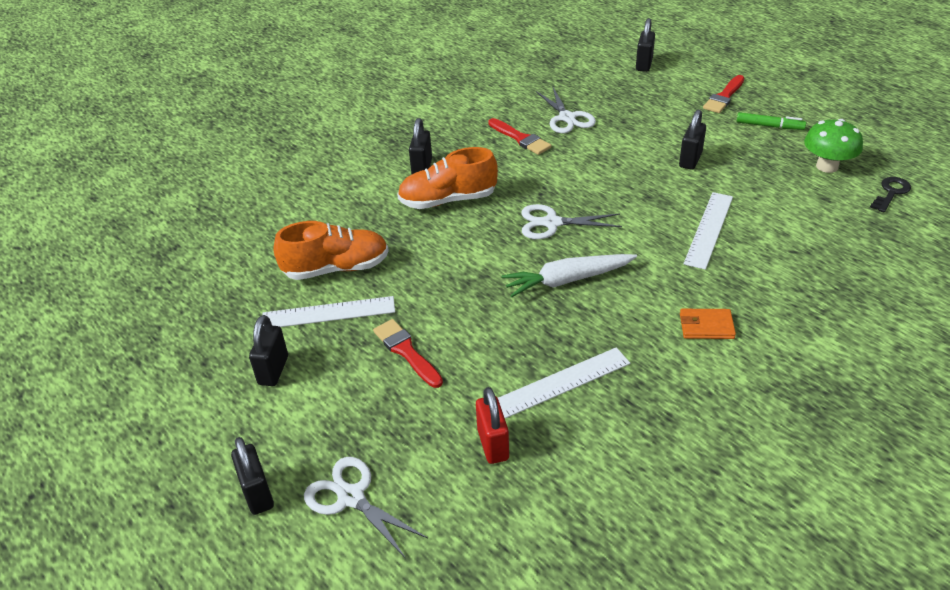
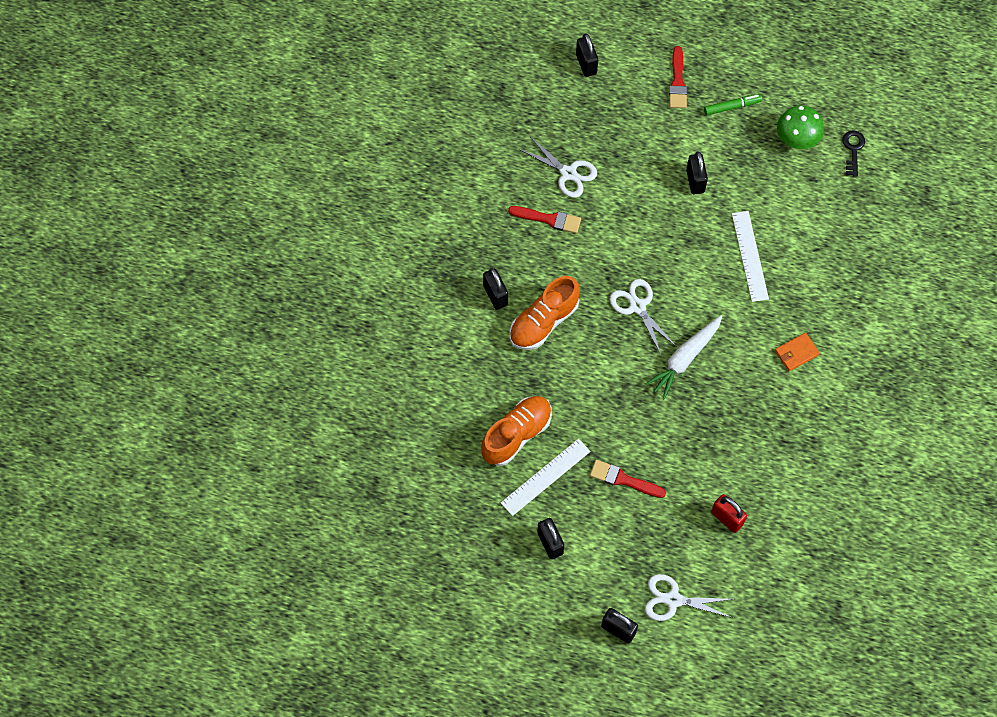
camera: 35 degrees left, 25 degrees up
white ruler [498,347,630,418] -> none
white scissors [521,204,622,239] -> white scissors turned 90 degrees clockwise [609,279,677,354]

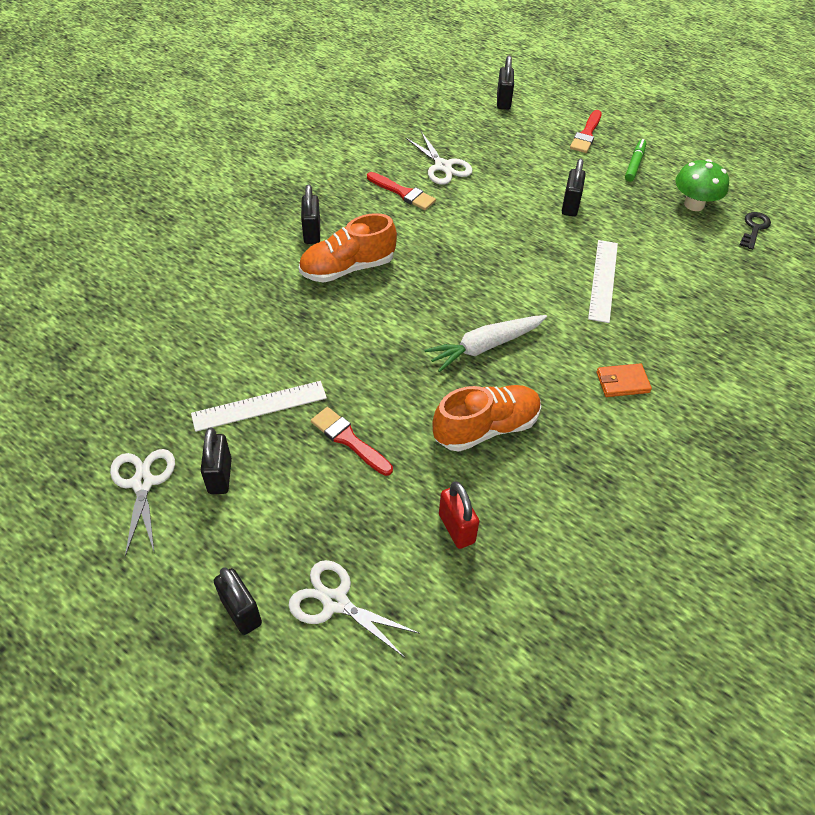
camera: 20 degrees right, 15 degrees down
orange shoe [481,396,552,466] -> orange shoe moved to [432,385,541,452]
white scissors [609,279,677,354] -> white scissors moved to [110,449,175,557]
green marker [704,94,762,115] -> green marker turned 75 degrees counterclockwise [625,139,646,182]

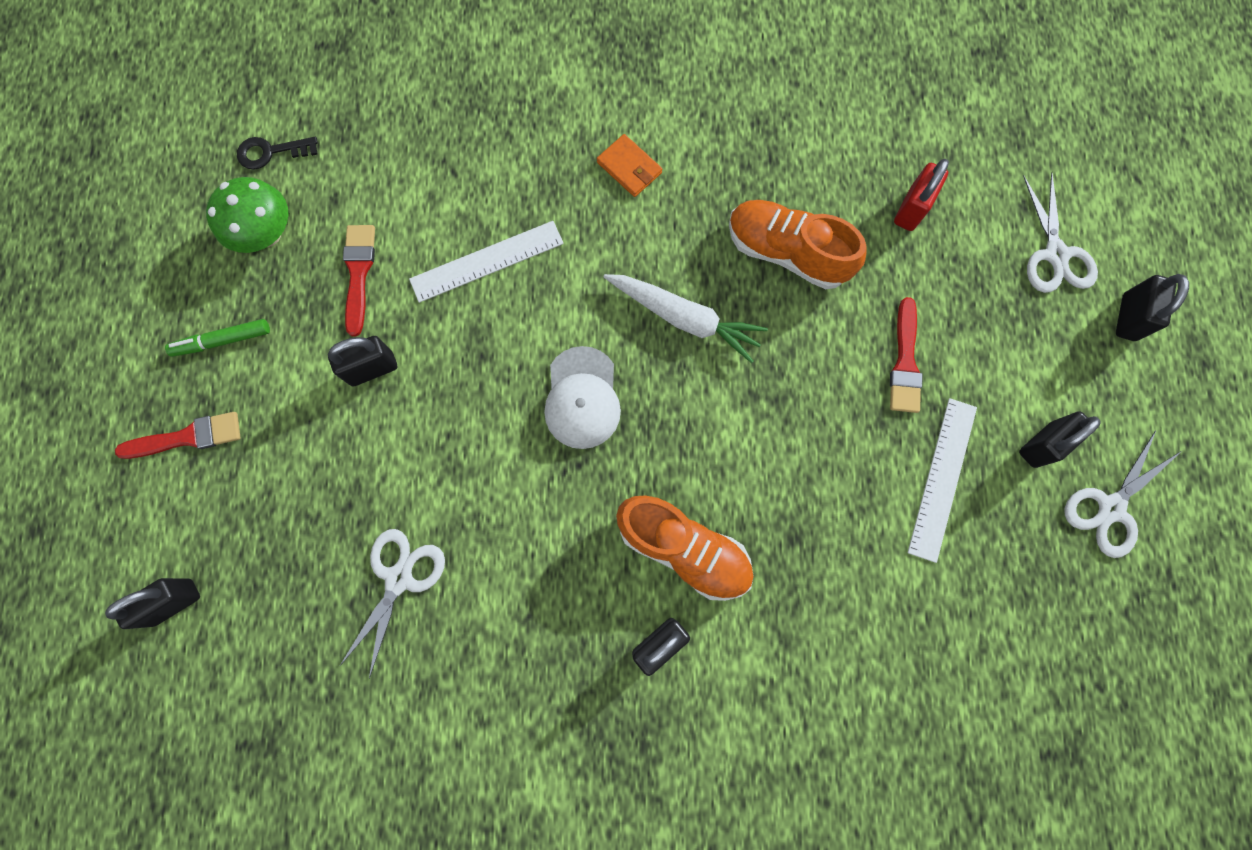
camera: 125 degrees left, 25 degrees up
white ruler [191,381,327,432] -> white ruler turned 75 degrees clockwise [908,398,977,563]
red brush [367,172,436,210] -> red brush moved to [343,225,375,336]
none -> white cap [544,346,621,449]

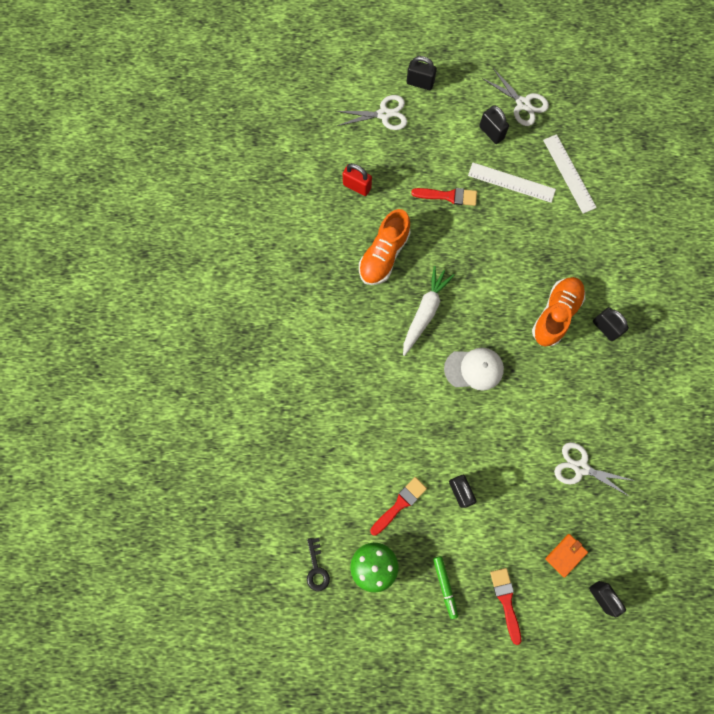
camera: 90 degrees left, 0 degrees up
red brush [343,225,375,336] -> red brush turned 135 degrees clockwise [370,477,427,536]
white ruler [409,221,564,303] -> white ruler moved to [543,134,597,214]
orange wallet [597,134,662,197] -> orange wallet moved to [545,534,588,577]

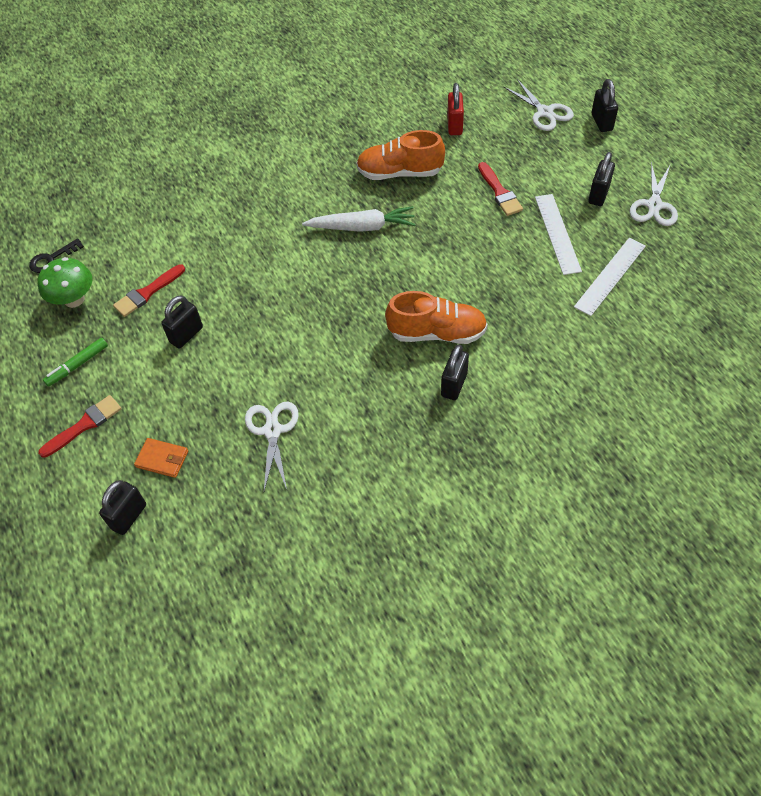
camera: 65 degrees right, 20 degrees down
red brush [370,477,427,536] -> red brush turned 120 degrees clockwise [113,264,185,317]
white cap [444,348,504,390] -> none

